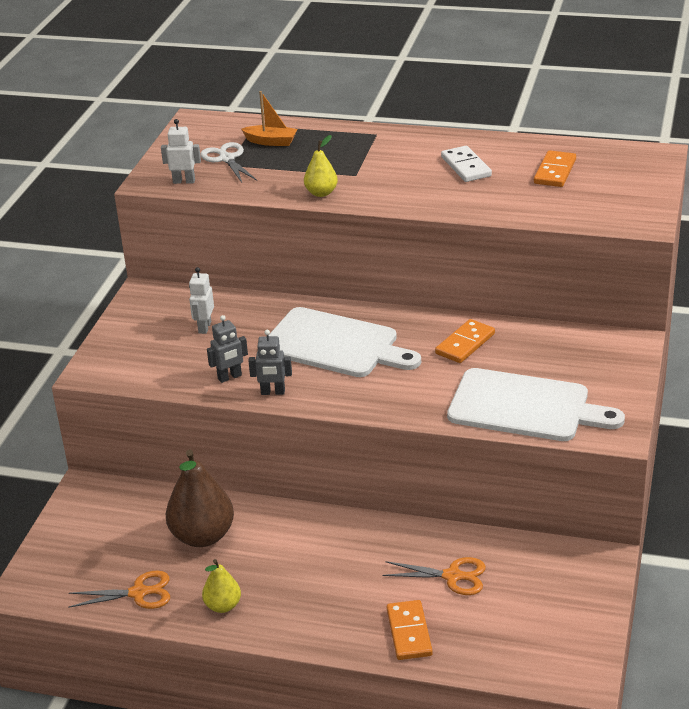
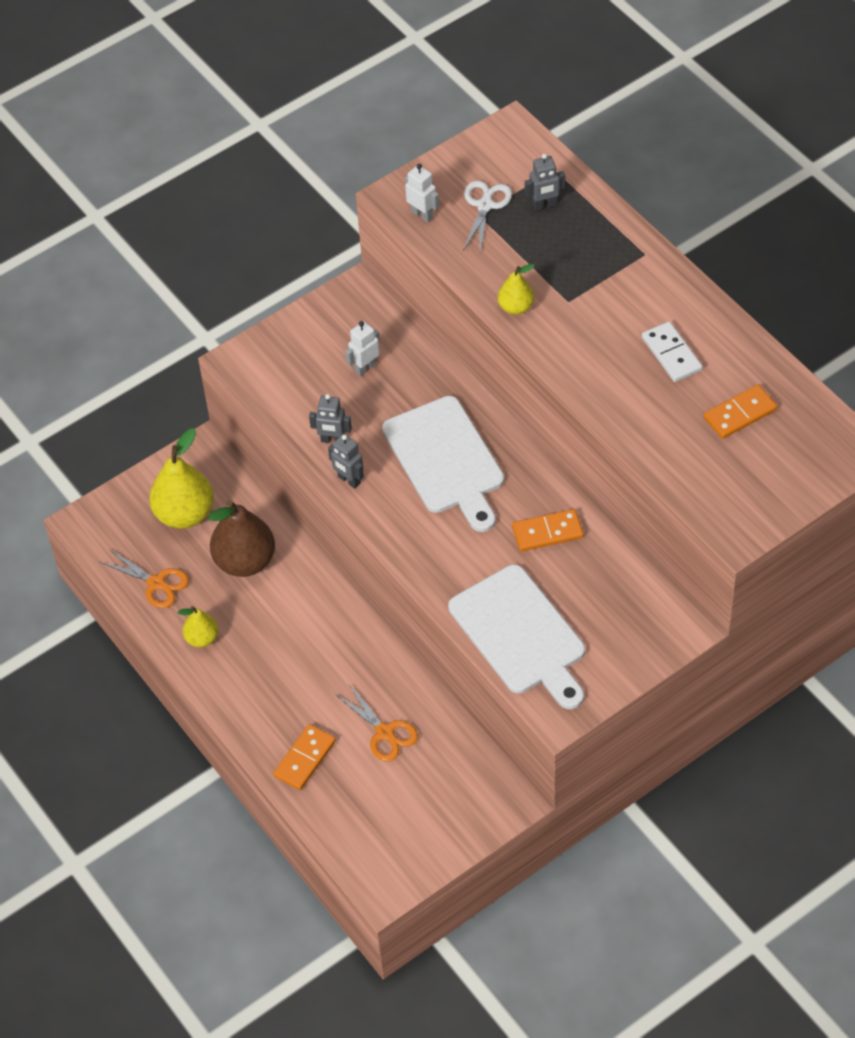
camera: 40 degrees right, 20 degrees up
orange boat [241,91,298,146] -> grey robot [525,153,565,211]
white domino [441,146,492,182] -> white domino turned 45 degrees counterclockwise [642,322,703,382]
none -> yellow pear [149,428,214,529]

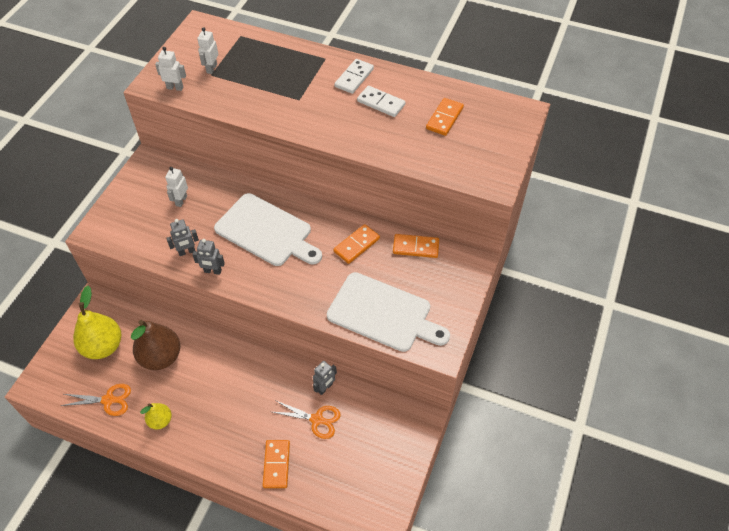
camera: 35 degrees left, 0 degrees up
white scissors [463,180,512,252] -> white robot [197,27,218,74]
yellow pear [498,264,535,315] -> none
grey robot [525,153,565,211] -> grey robot moved to [313,361,337,395]
none -> white domino [335,59,374,94]
none -> orange domino [393,234,439,258]

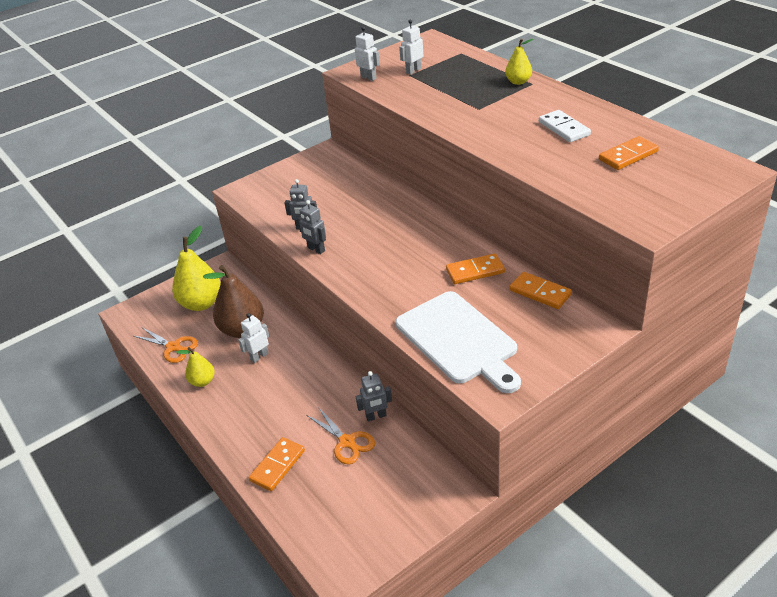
camera: 35 degrees right, 15 degrees down
white robot [165,167,188,207] -> white robot moved to [238,313,269,363]
white cutting board [214,193,322,266] -> none
white domino [335,59,374,94] -> none
none -> yellow pear [505,39,533,85]

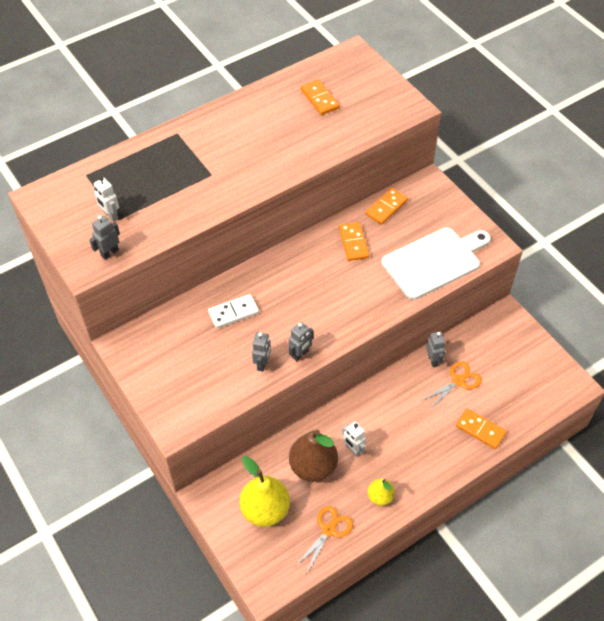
camera: 90 degrees left, 15 degrees up
white robot [355,27,380,81] -> grey robot [89,215,120,260]
yellow pear [505,39,533,85] -> none
white domino [539,110,591,142] -> white domino moved to [208,294,259,328]

